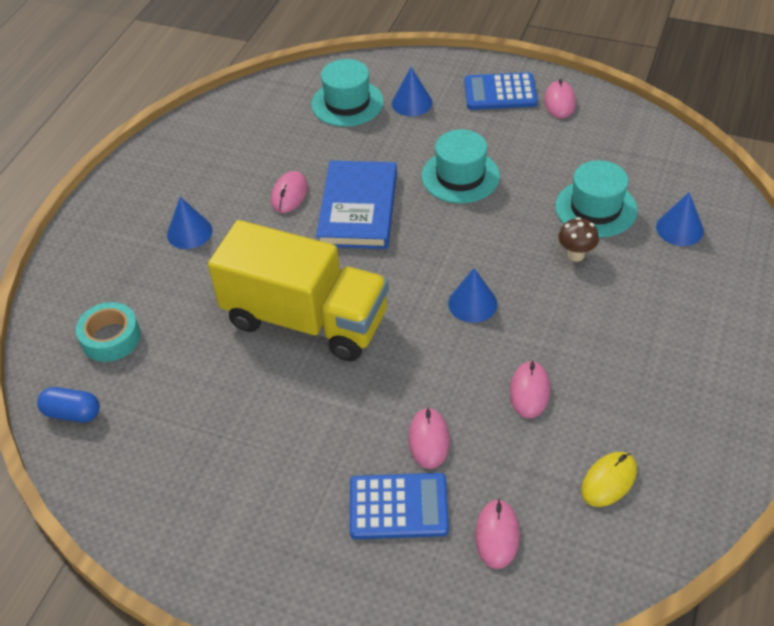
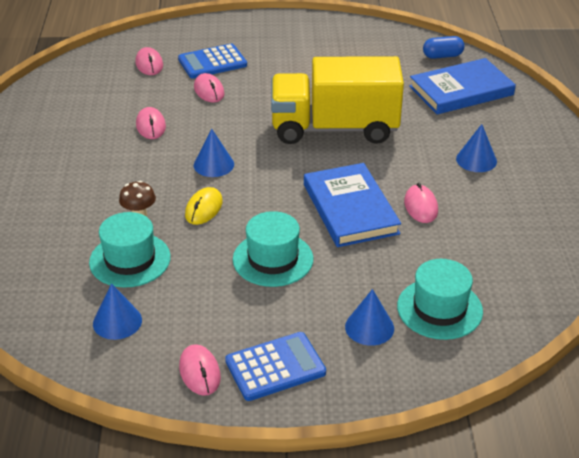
camera: 155 degrees right, 10 degrees down
turquoise tape [76,302,141,362] -> blue book [409,58,516,115]
yellow mouse [581,452,637,507] -> yellow mouse moved to [185,187,223,225]
blue cone [656,192,704,246] -> blue cone moved to [93,283,142,340]

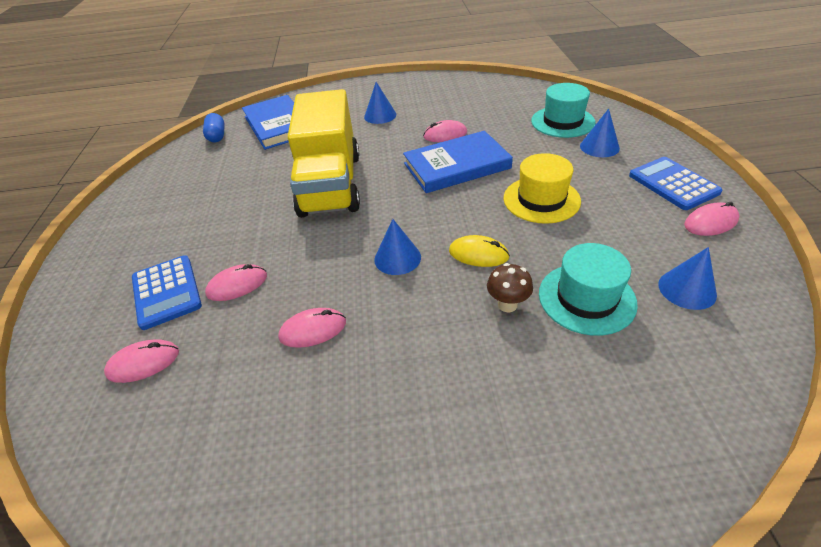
camera: 90 degrees left, 5 degrees up
turquoise hat [233,211,313,287] -> yellow hat [503,153,581,224]

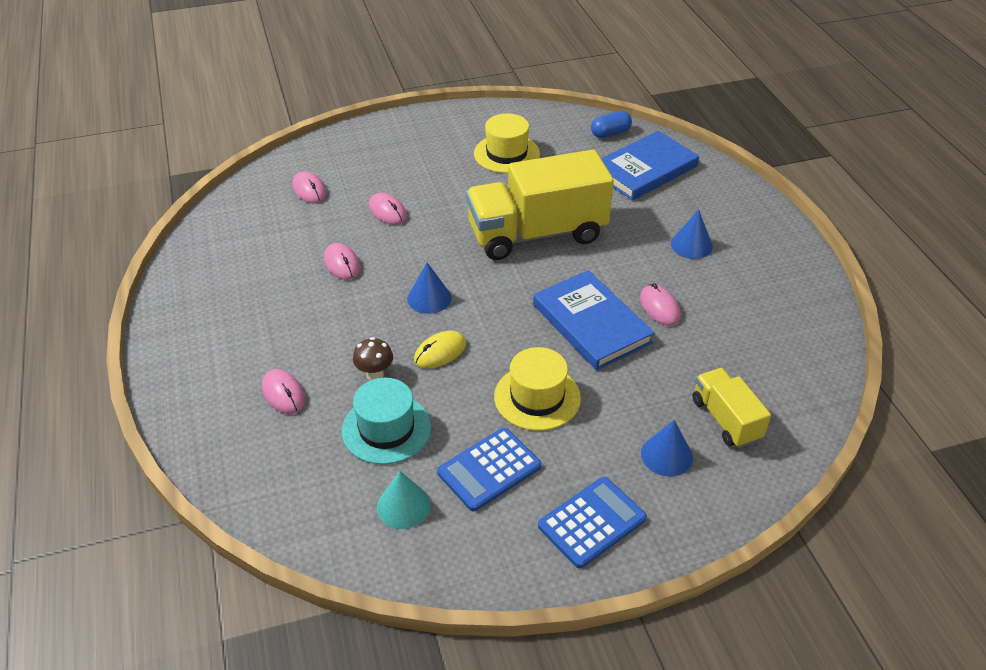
camera: 75 degrees right, 0 degrees up
blue calculator [132,255,202,330] -> blue calculator moved to [437,428,541,511]
yellow mouse [449,235,510,267] -> yellow mouse turned 45 degrees clockwise [414,331,466,368]
turquoise hat [531,83,596,138] -> yellow truck [692,368,771,448]
blue cone [658,247,717,310] -> turquoise cone [377,471,431,529]
pink mouse [684,202,739,236] -> pink mouse moved to [262,369,305,414]
none -> yellow hat [474,113,540,173]

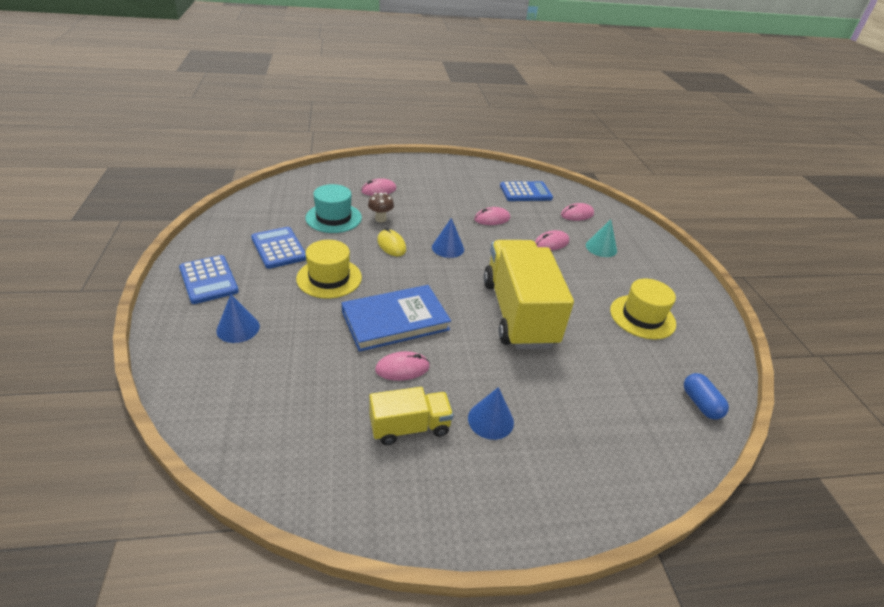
camera: 95 degrees right, 5 degrees down
turquoise cone [377,471,431,529] -> turquoise cone moved to [586,219,617,257]
blue book [601,131,699,201] -> none
yellow truck [692,368,771,448] -> yellow truck moved to [369,387,454,445]
none -> blue calculator [500,181,553,201]

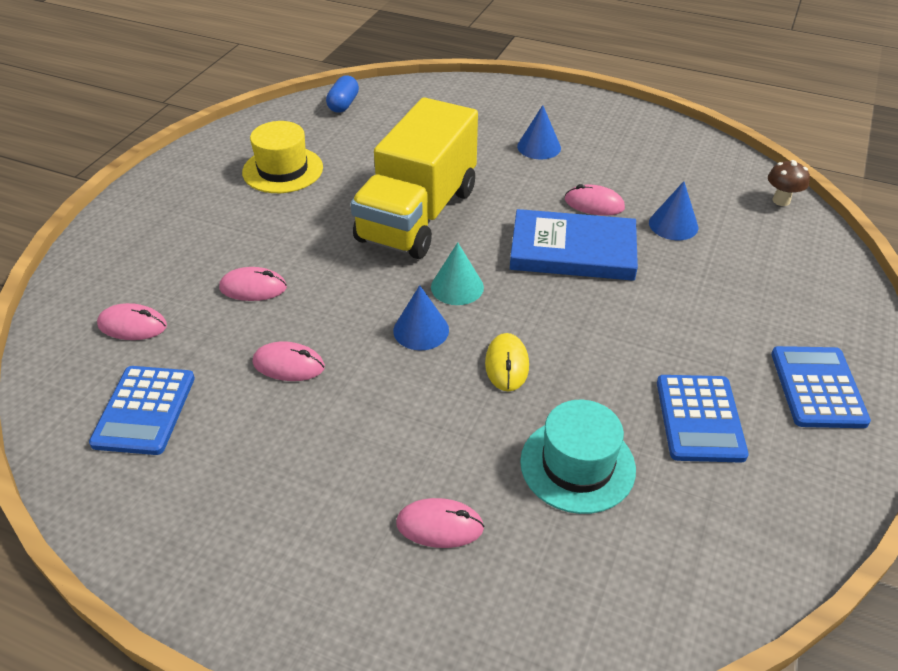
camera: 145 degrees left, 5 degrees up
blue cone [216,294,260,343] -> blue cone moved to [649,181,698,240]
yellow hat [296,240,362,299] -> none
brown mushroom [368,193,394,222] -> brown mushroom moved to [768,160,810,206]
yellow truck [369,387,454,445] -> none
blue calculator [500,181,553,201] -> blue calculator turned 105 degrees counterclockwise [89,366,195,455]
turquoise cone [586,219,617,257] -> turquoise cone moved to [431,242,484,305]

